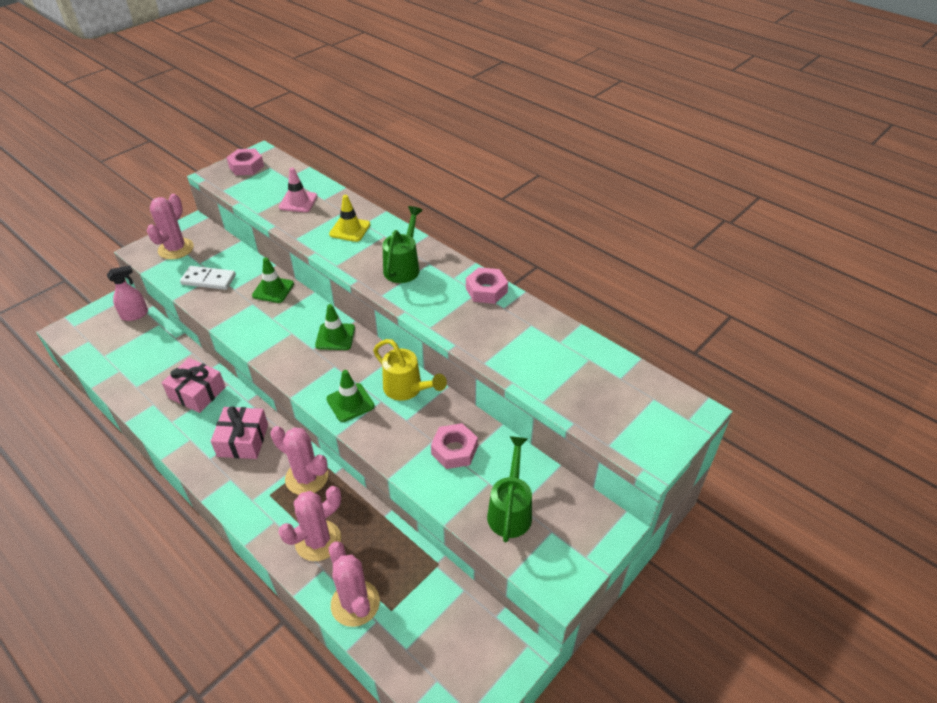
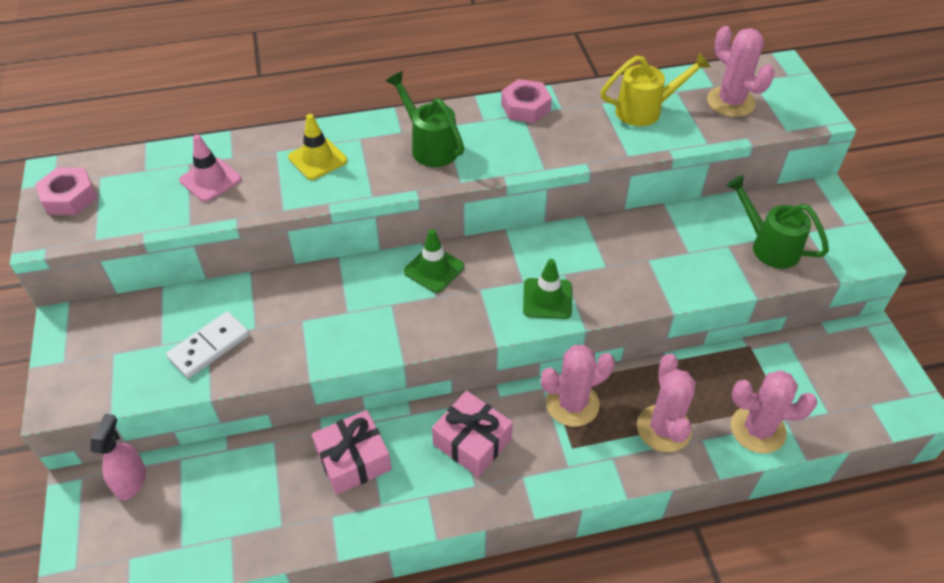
camera: 55 degrees left, 5 degrees up
pink cactus [147,194,194,260] -> pink cactus moved to [707,26,775,117]
green traffic cone [252,257,294,303] -> none
yellow watering can [373,339,447,401] -> yellow watering can moved to [600,52,711,126]
pink nut [431,423,478,469] -> none

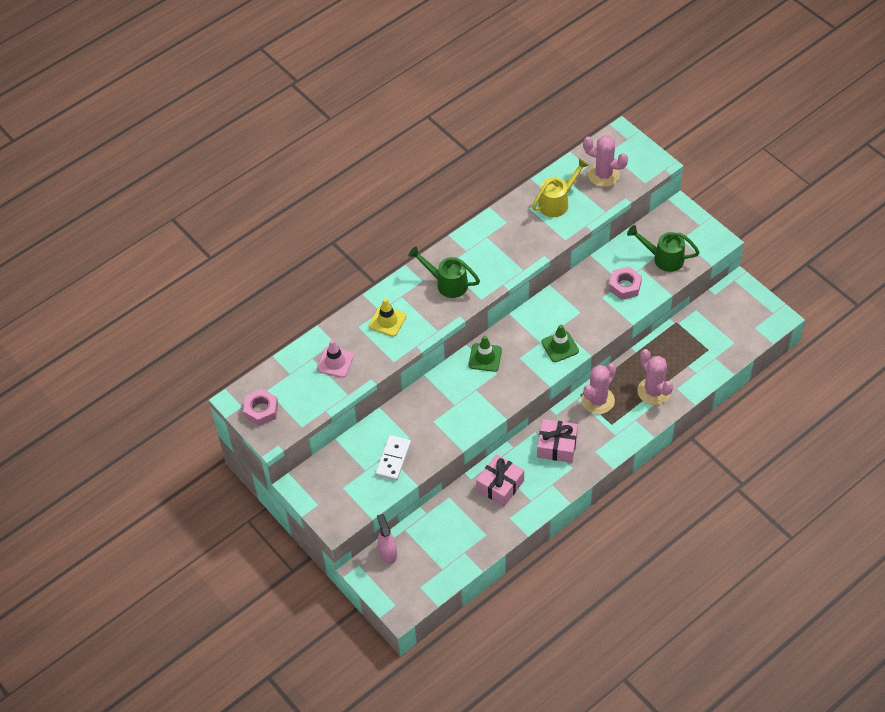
camera: 25 degrees left, 5 degrees up
pink nut [501,79,552,123] -> pink nut moved to [609,267,642,300]
pink cactus [731,370,817,453] -> none

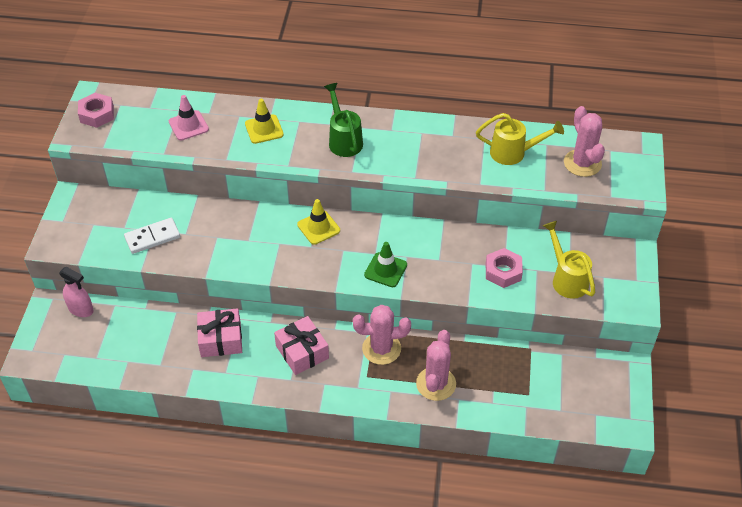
camera: 45 degrees right, 5 degrees down
pink spray bottle [377,514,397,564] -> pink spray bottle turned 90 degrees clockwise [59,267,94,317]
green traffic cone [469,336,502,372] -> yellow traffic cone [297,199,340,245]
green watering can [627,225,700,272] -> yellow watering can [543,221,595,299]

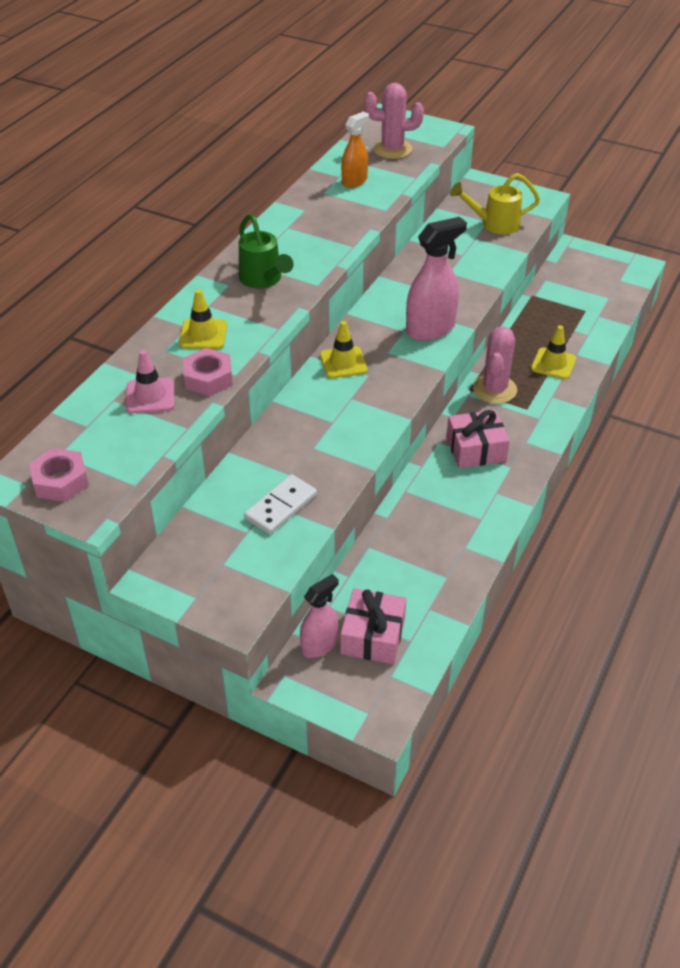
camera: 70 degrees left, 5 degrees down
white domino [124,218,180,254] -> white domino turned 45 degrees clockwise [244,474,317,534]
pink gift [197,308,242,357] -> pink gift moved to [340,588,406,664]
green watering can [324,83,363,157] -> green watering can turned 120 degrees counterclockwise [239,214,294,288]
green traffic cone [364,242,407,287] -> pink spray bottle [406,217,467,341]
pink cactus [416,330,456,401] -> yellow traffic cone [531,325,576,379]
yellow watering can [476,113,564,165] -> orange spray bottle [341,111,369,188]
pink nut [486,248,523,288] -> pink nut moved to [183,348,233,396]

